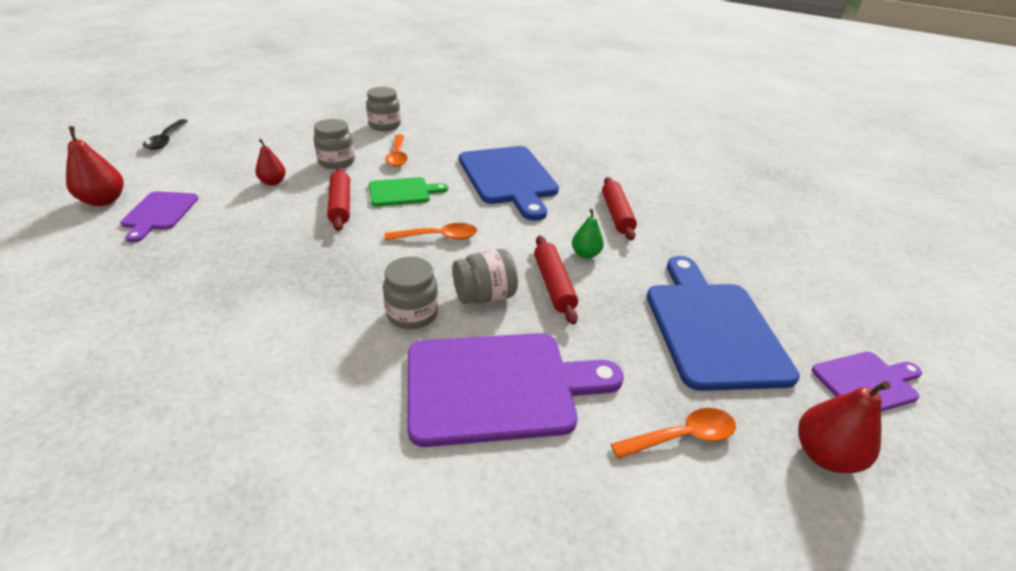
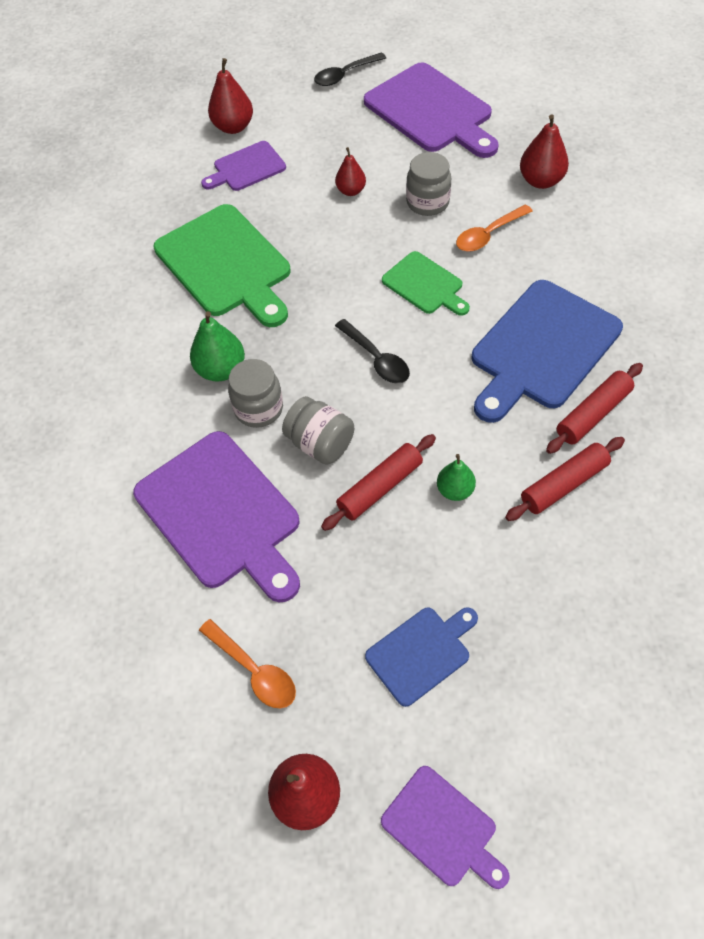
camera: 65 degrees right, 20 degrees up
red rolling pin [327,168,350,231] -> red rolling pin moved to [546,363,643,454]
grey jar [366,87,401,131] -> red pear [520,114,569,189]
orange spoon [384,223,477,240] -> black spoon [335,319,410,384]
blue cutting board [647,256,800,391] -> blue cutting board [365,607,478,707], size x0.54
none -> green cutting board [154,204,291,327]
none -> green pear [190,311,245,382]
none -> purple cutting board [364,62,499,158]

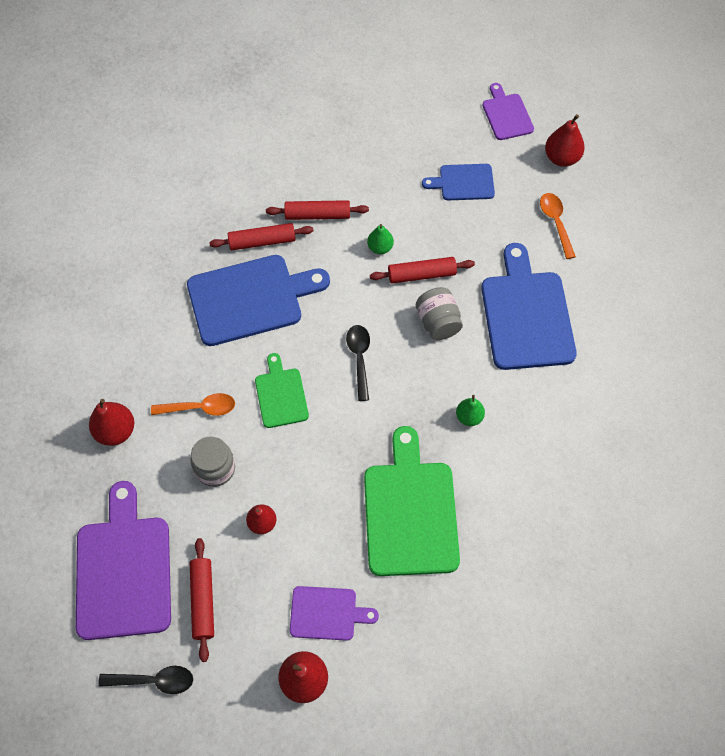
camera: 150 degrees left, 5 degrees up
purple cutting board [133,431,300,603] -> blue cutting board [481,243,577,370]
green pear [190,311,245,382] -> green pear [456,395,485,426], size x0.65
grey jar [228,359,283,428] -> none
none -> red rolling pin [190,538,214,662]

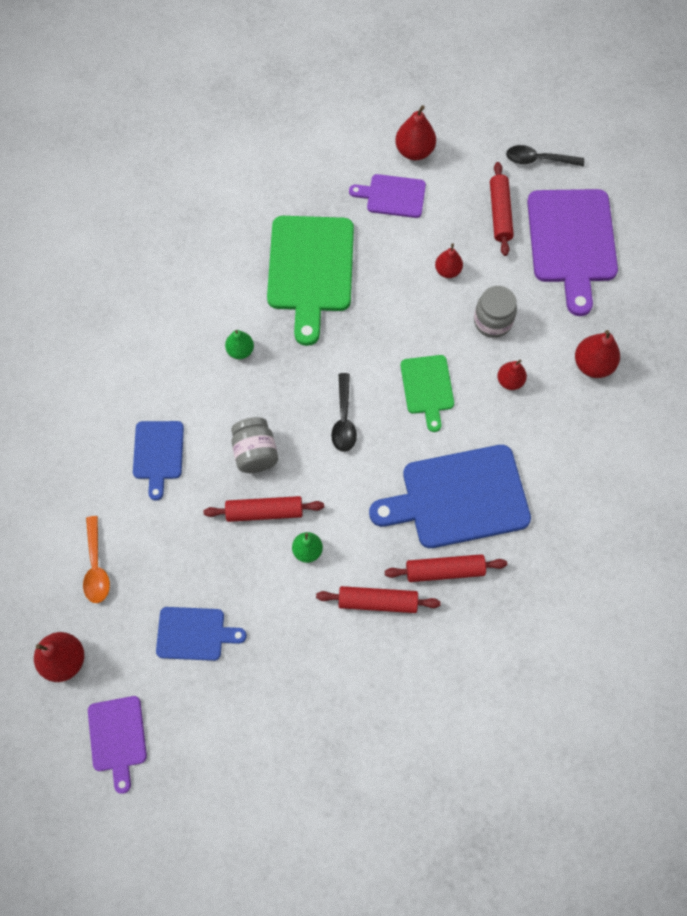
camera: 175 degrees left, 5 degrees up
orange spoon [151,393,235,416] -> red pear [497,360,527,390]
blue cutting board [481,243,577,370] -> blue cutting board [133,421,184,501], size x0.54

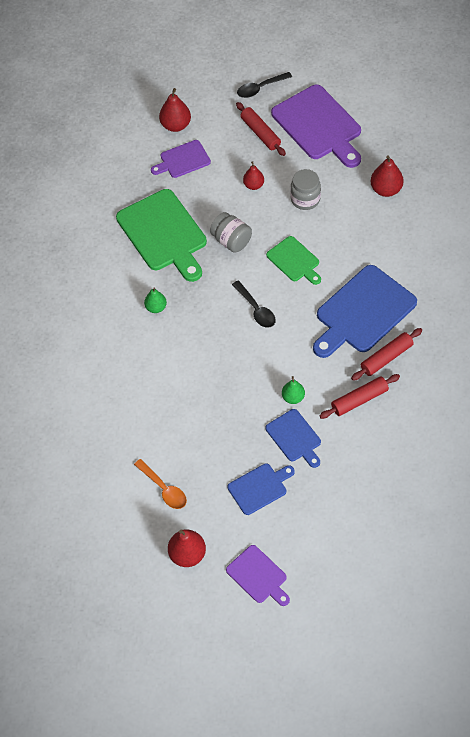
camera: 30 degrees left, 10 degrees down
blue cutting board [133,421,184,501] -> blue cutting board moved to [266,409,321,468]
red rolling pin [203,496,324,522] -> none
grey jar [231,417,278,473] -> grey jar moved to [210,212,252,252]
red pear [497,360,527,390] -> none

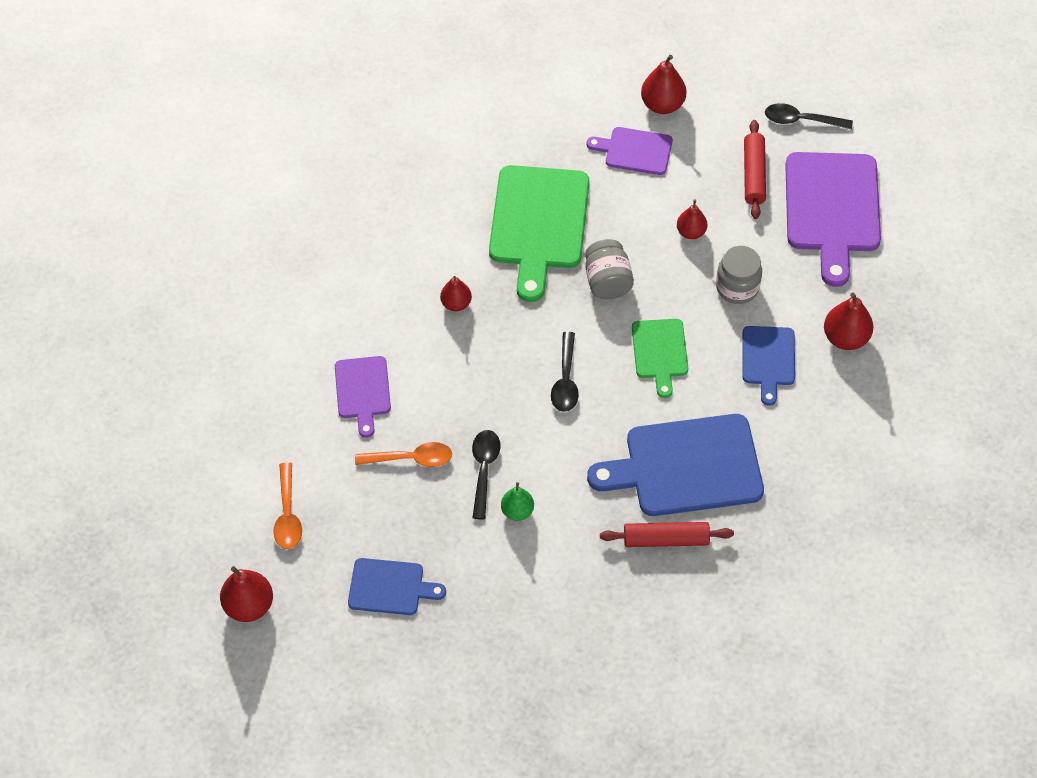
camera: 35 degrees right, 0 degrees up
green pear [144,288,167,313] -> red pear [440,276,472,311]
purple cutting board [226,545,290,606] -> purple cutting board moved to [335,356,391,438]
blue cutting board [266,409,321,468] -> blue cutting board moved to [743,326,795,406]
red rolling pin [320,374,400,419] -> none
none -> orange spoon [355,442,452,467]
none -> black spoon [472,430,500,519]

